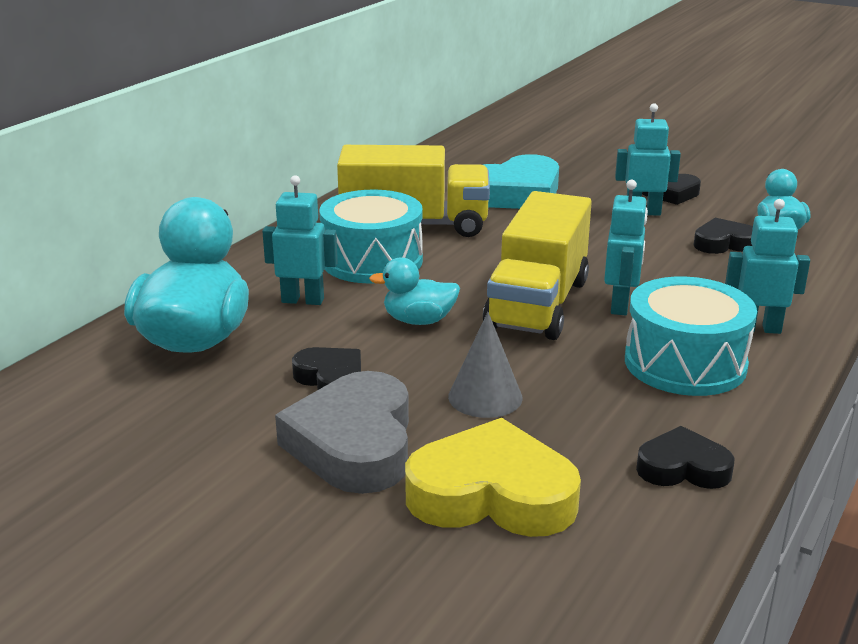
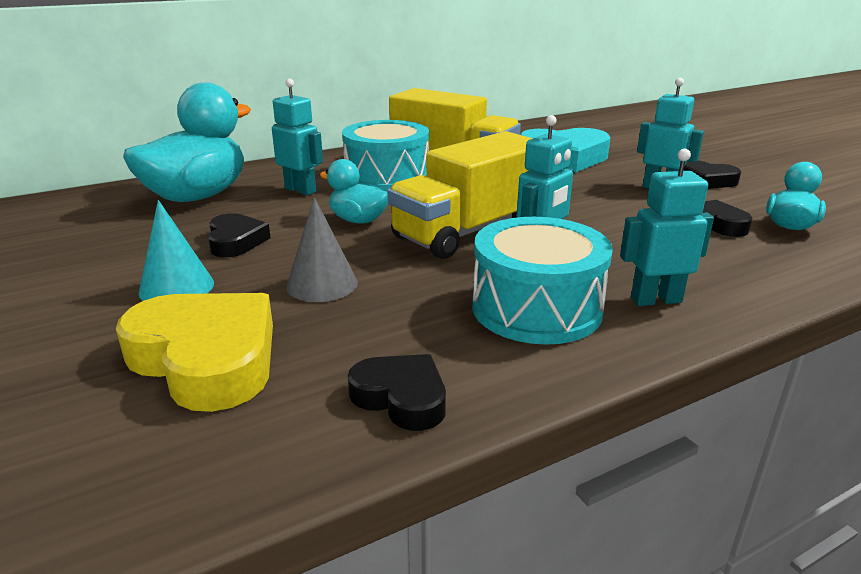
camera: 30 degrees right, 0 degrees up
grey heart [275,371,409,494] -> turquoise cone [139,200,214,301]
turquoise robot [725,199,810,334] -> turquoise robot turned 45 degrees counterclockwise [620,149,714,306]

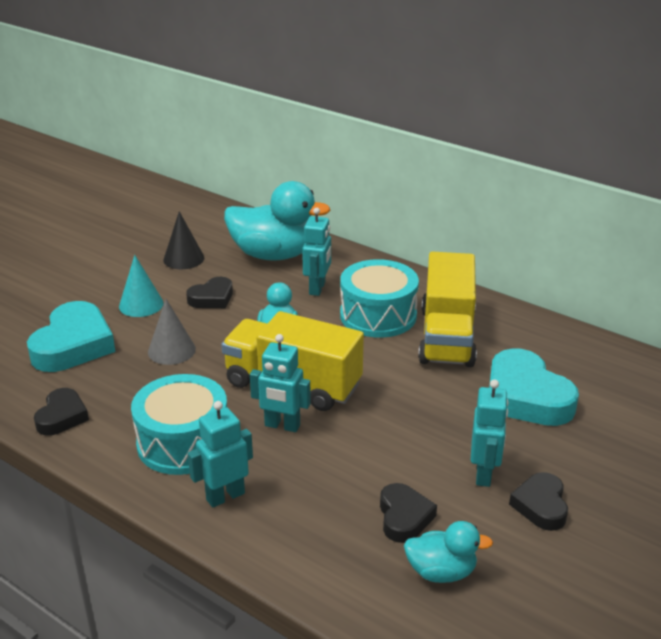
camera: 65 degrees right, 5 degrees up
yellow heart [116,293,273,412] -> turquoise heart [27,301,115,372]
turquoise robot [620,149,714,306] -> turquoise robot turned 90 degrees counterclockwise [188,401,253,508]
none -> black cone [163,211,204,269]

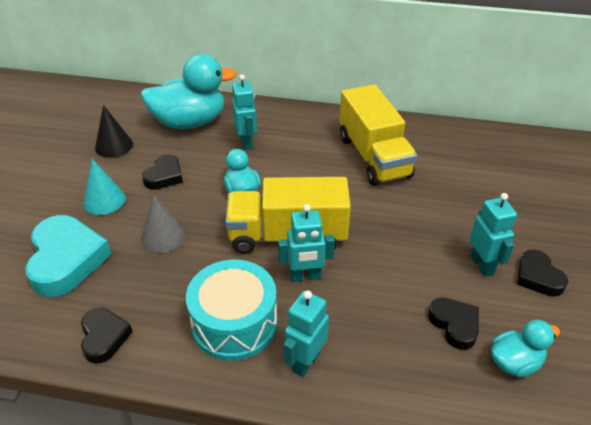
camera: 25 degrees left, 10 degrees up
turquoise drum [340,259,419,338] -> none
turquoise heart [489,348,579,426] -> none

